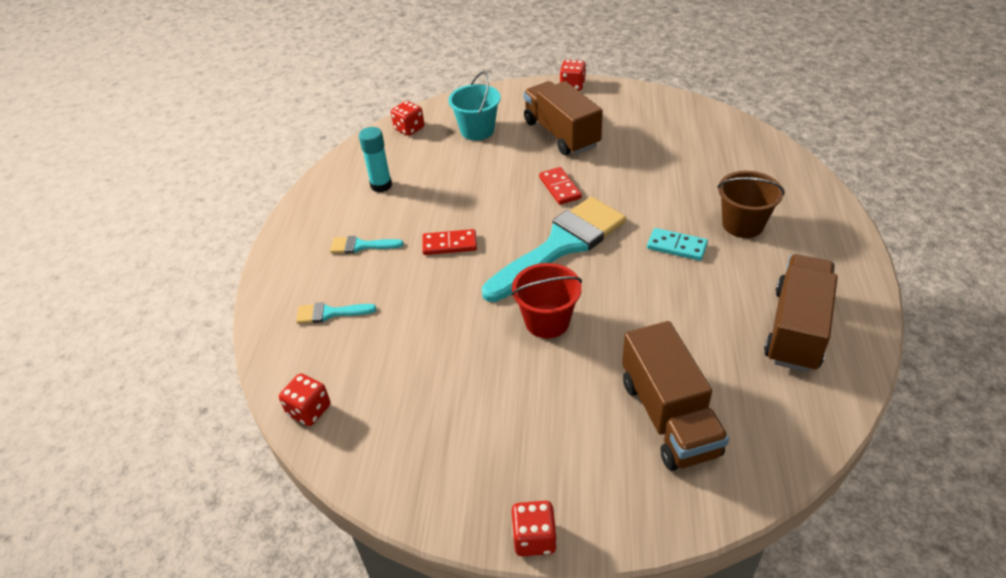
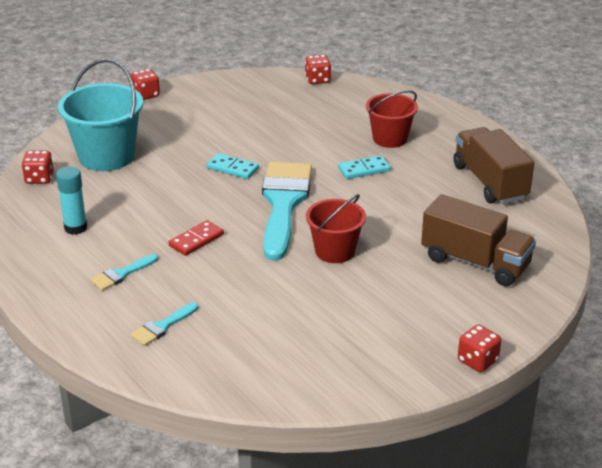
camera: 45 degrees left, 10 degrees down
red dice [279,374,330,426] -> red dice moved to [305,55,331,84]
turquoise bucket [448,71,501,141] -> turquoise bucket [58,59,143,171], size x1.57
brown truck [523,81,603,155] -> none
red domino [539,167,582,205] -> turquoise domino [207,153,259,179]
brown bucket [717,171,785,238] -> red bucket [366,90,418,148]

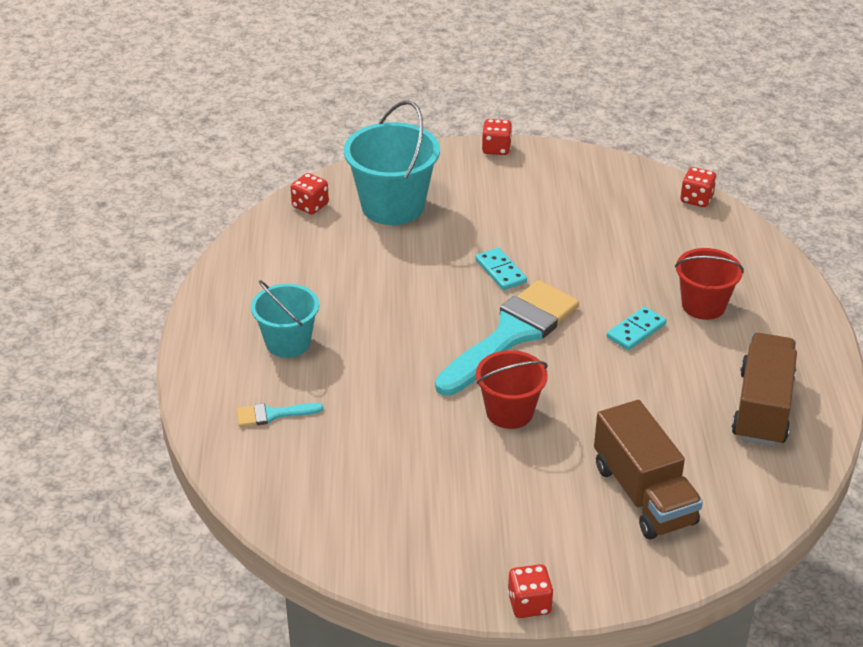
camera: 35 degrees right, 5 degrees up
turquoise glue stick [56,166,87,235] -> none
turquoise brush [90,254,158,291] -> turquoise bucket [251,280,319,358]
red domino [169,220,224,256] -> none
turquoise domino [338,155,391,179] -> turquoise domino turned 60 degrees counterclockwise [607,307,666,350]

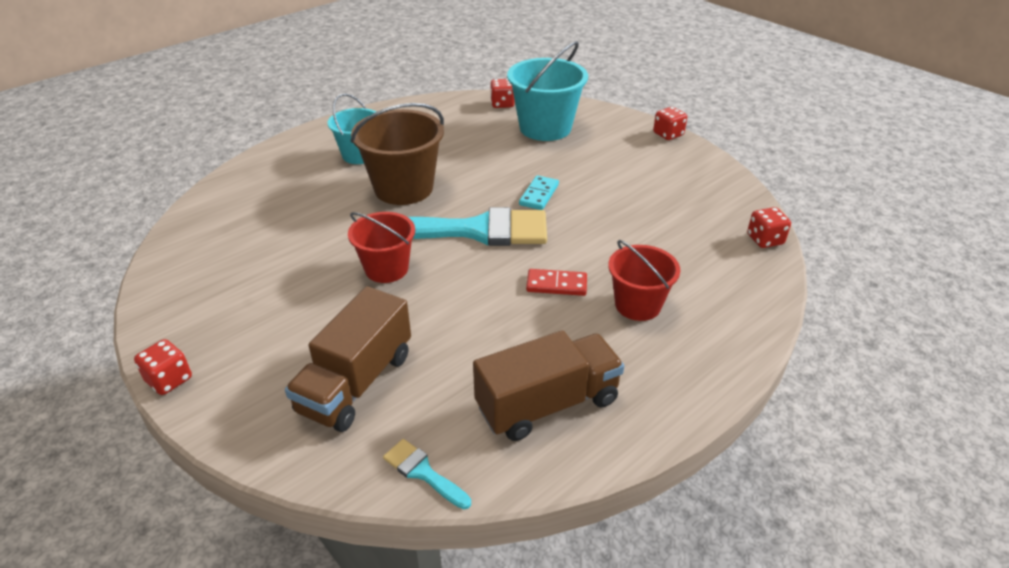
camera: 50 degrees right, 0 degrees up
turquoise brush [237,403,323,427] -> turquoise brush moved to [383,439,471,509]
turquoise domino [607,307,666,350] -> red domino [526,269,587,296]
none -> brown bucket [351,103,444,205]

